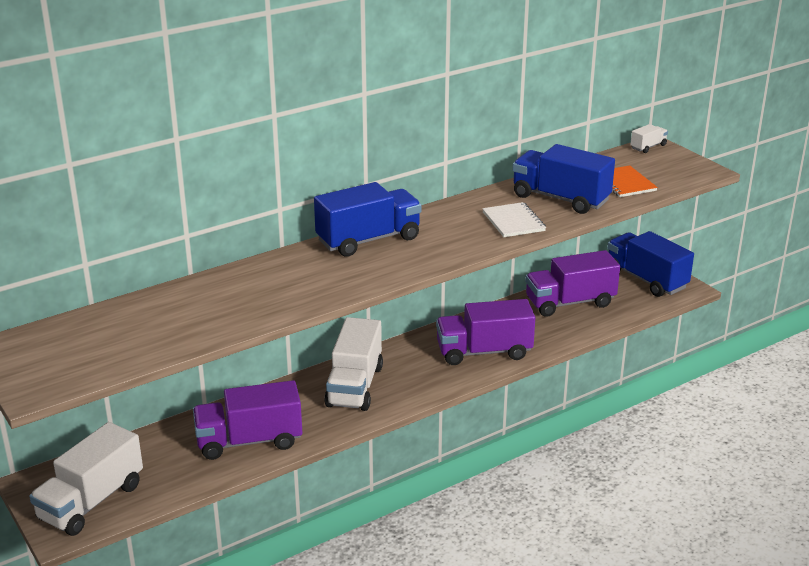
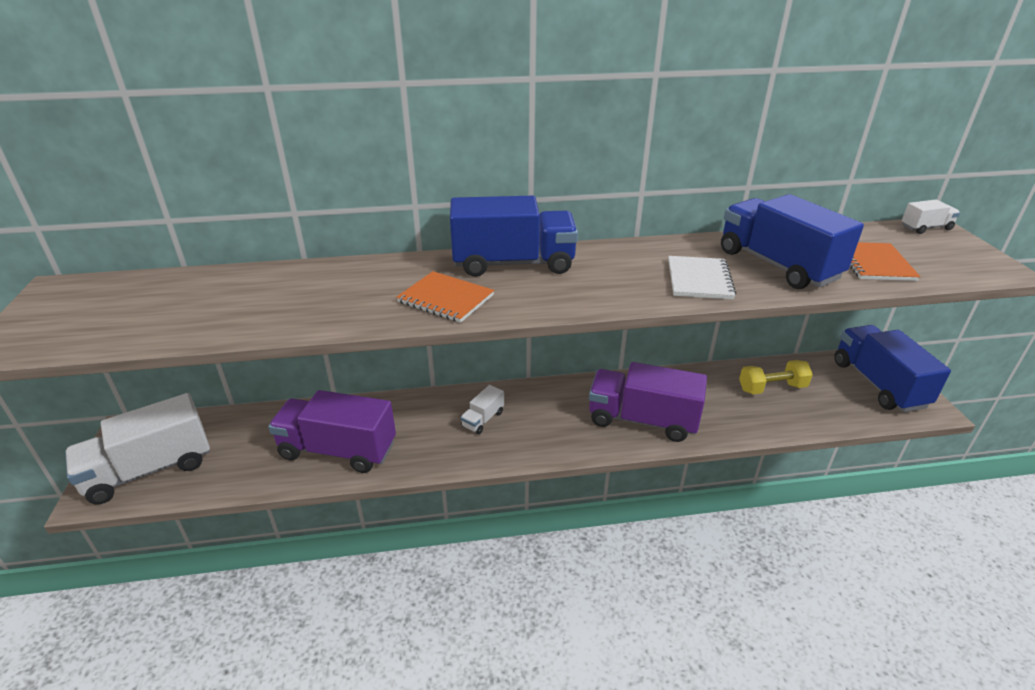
camera: 25 degrees right, 5 degrees up
white truck [324,317,383,411] -> white truck [461,385,504,434], size x0.46
purple truck [525,250,620,317] -> yellow dumbbell [739,360,813,394]
none -> orange notebook [396,271,494,323]

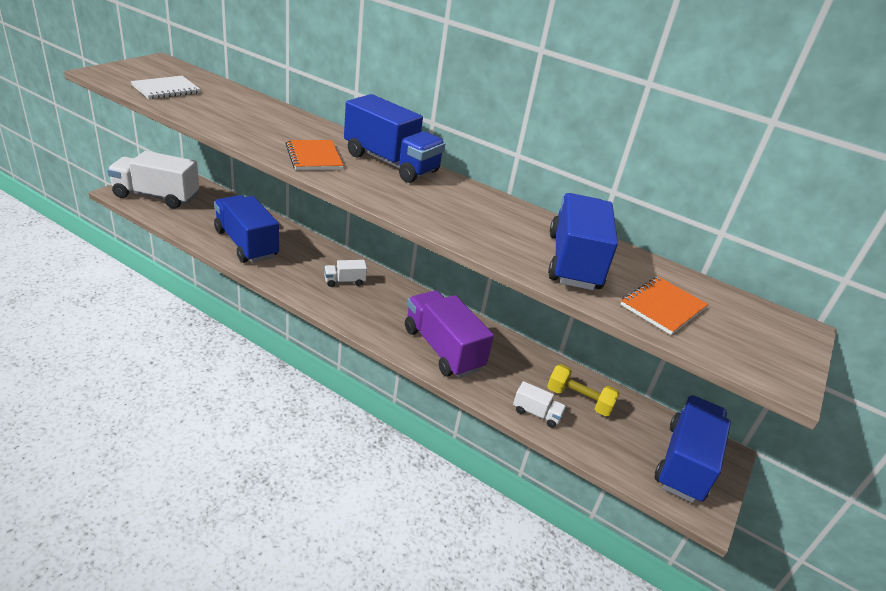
camera: 35 degrees right, 0 degrees up
purple truck [268,390,396,473] -> blue truck [214,195,279,263]
white notebook [668,256,736,300] -> white notebook moved to [131,76,201,99]
white truck [902,199,960,234] -> white truck moved to [513,381,566,428]

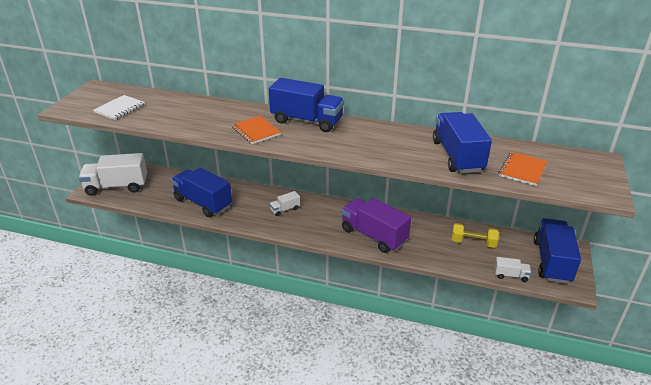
camera: 10 degrees left, 0 degrees up
white truck [513,381,566,428] -> white truck moved to [494,257,531,282]

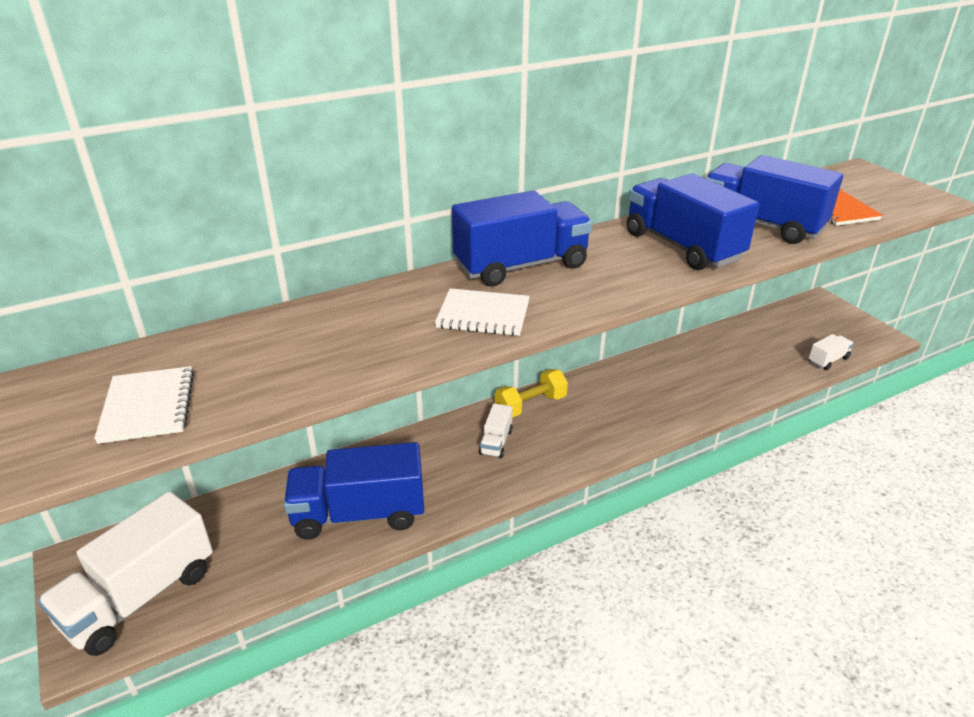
camera: 45 degrees left, 0 degrees up
orange notebook [232,116,281,144] -> white notebook [435,288,530,336]
purple truck [341,198,411,253] -> none
yellow dumbbell [451,223,499,248] -> yellow dumbbell moved to [495,369,568,418]
blue truck [534,218,581,284] -> blue truck moved to [627,173,759,270]

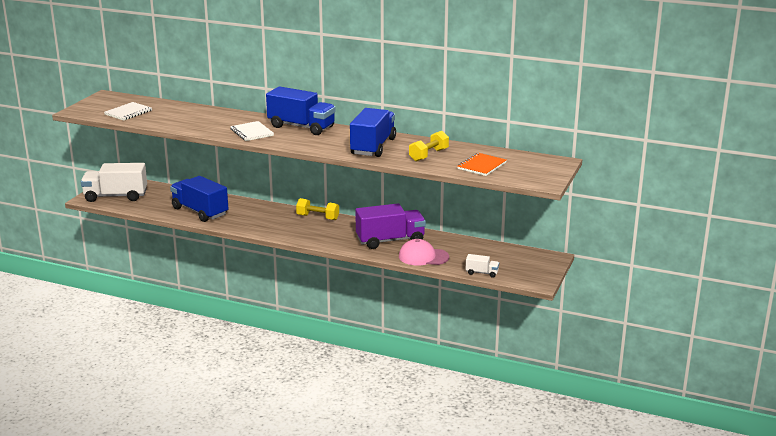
camera: 50 degrees right, 10 degrees down
white truck [479,403,513,458] -> none
blue truck [705,155,843,244] -> yellow dumbbell [409,131,449,162]
none -> purple truck [355,203,426,249]
none -> pink cap [399,239,449,265]

